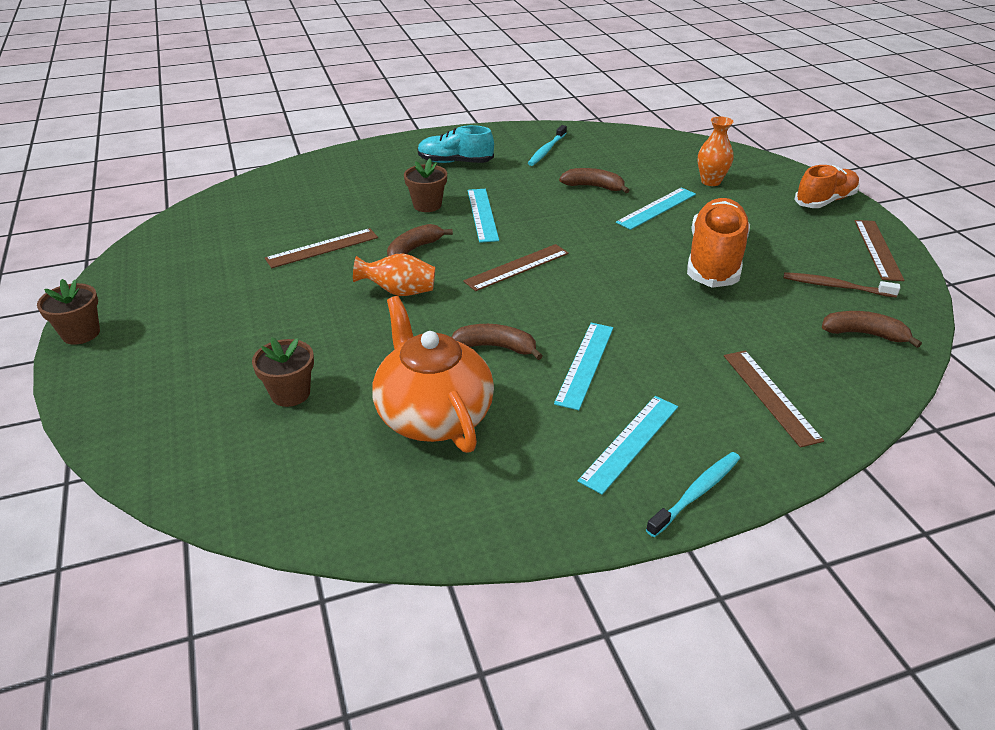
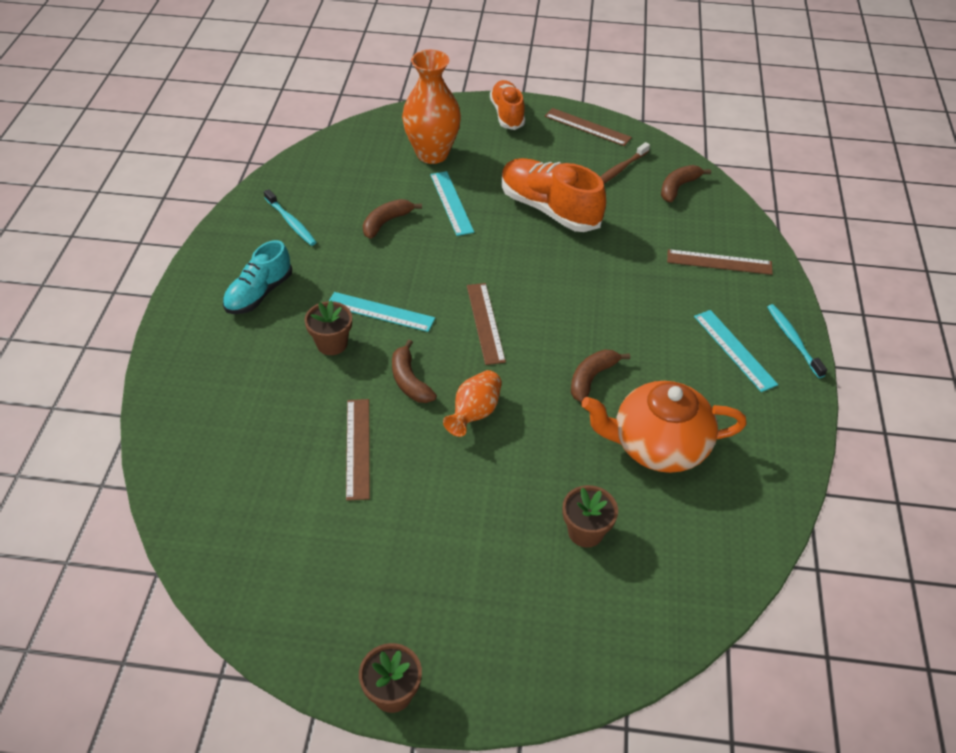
camera: 65 degrees left, 10 degrees up
turquoise ruler [554,323,613,410] -> none
orange vase [698,116,734,186] -> orange vase [402,50,461,164], size x1.76

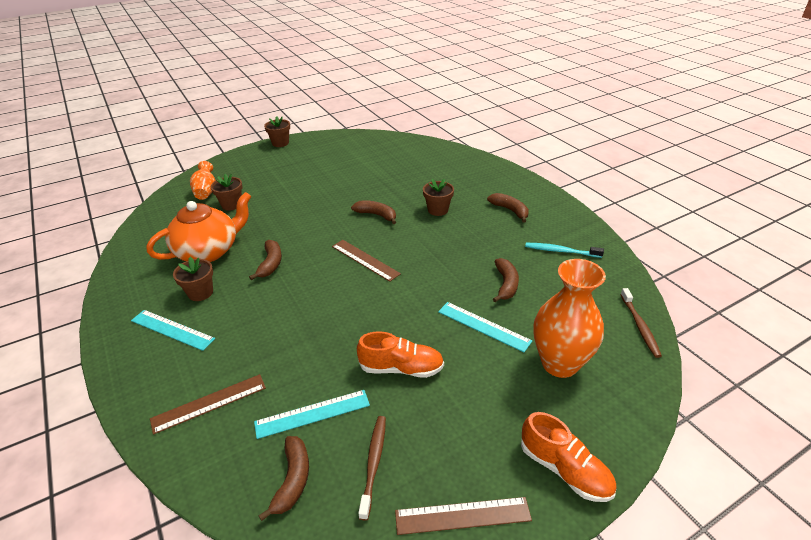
camera: 145 degrees right, 10 degrees down
turquoise shoe [223,240,292,314] -> brown banana [487,193,529,223]
turquoise ruler [329,292,435,332] -> turquoise ruler moved to [254,390,370,439]
brown ruler [346,399,370,501] -> none
orange vase [443,370,502,437] -> orange vase moved to [190,161,215,200]
orange shoe [502,158,606,232] -> orange shoe [357,331,444,378], size x0.66
turquoise toothbrush [767,304,827,378] -> none
none -> brown flower pot [173,257,213,301]
none -> brown toothbrush [620,288,662,358]

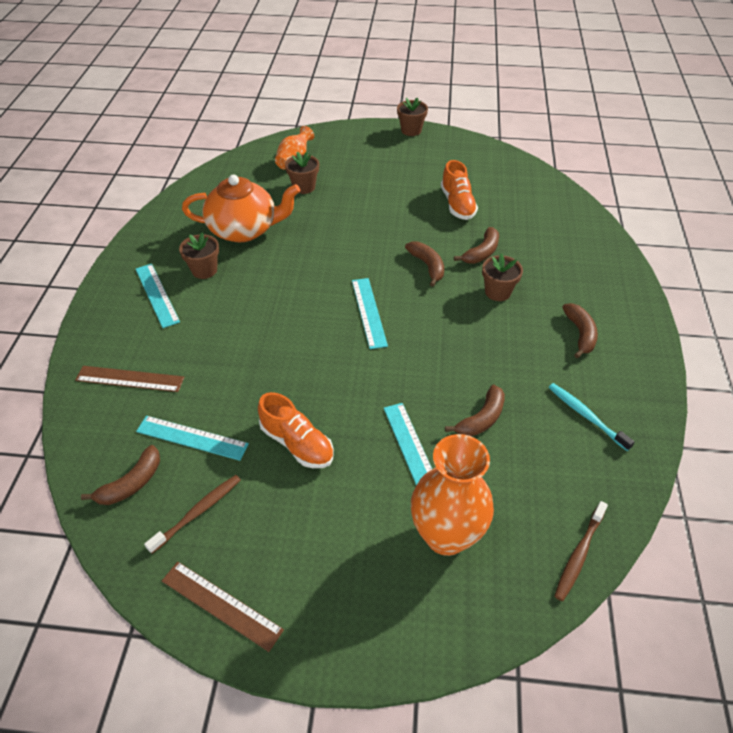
camera: 35 degrees right, 10 degrees up
brown banana [249,240,282,280] -> brown banana moved to [454,227,499,264]
brown ruler [332,240,401,282] -> turquoise ruler [352,278,388,349]
orange shoe [521,412,617,502] -> orange shoe moved to [441,160,478,220]

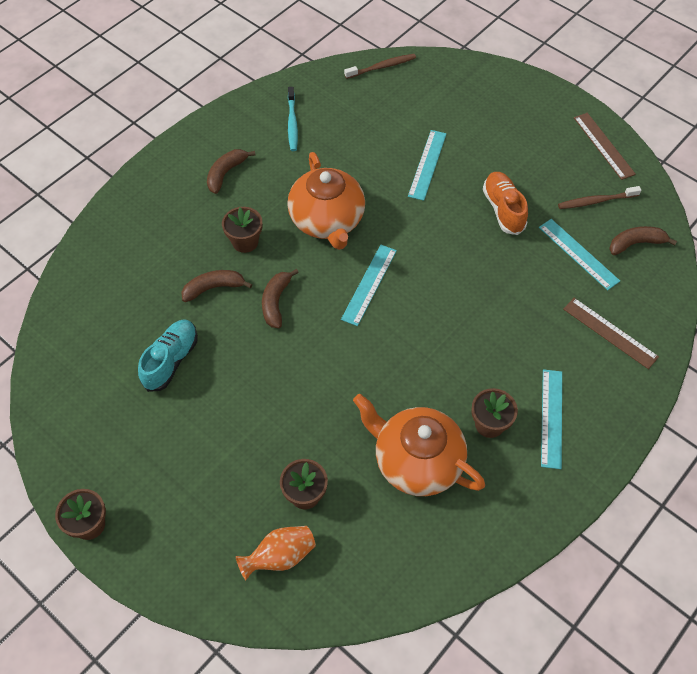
camera: 145 degrees left, 10 degrees up
orange vase [411,434,494,556] -> none
orange shoe [441,160,478,220] -> turquoise shoe [138,319,198,392]
brown banana [445,385,505,436] -> none
none -> orange teapot [287,152,365,250]

